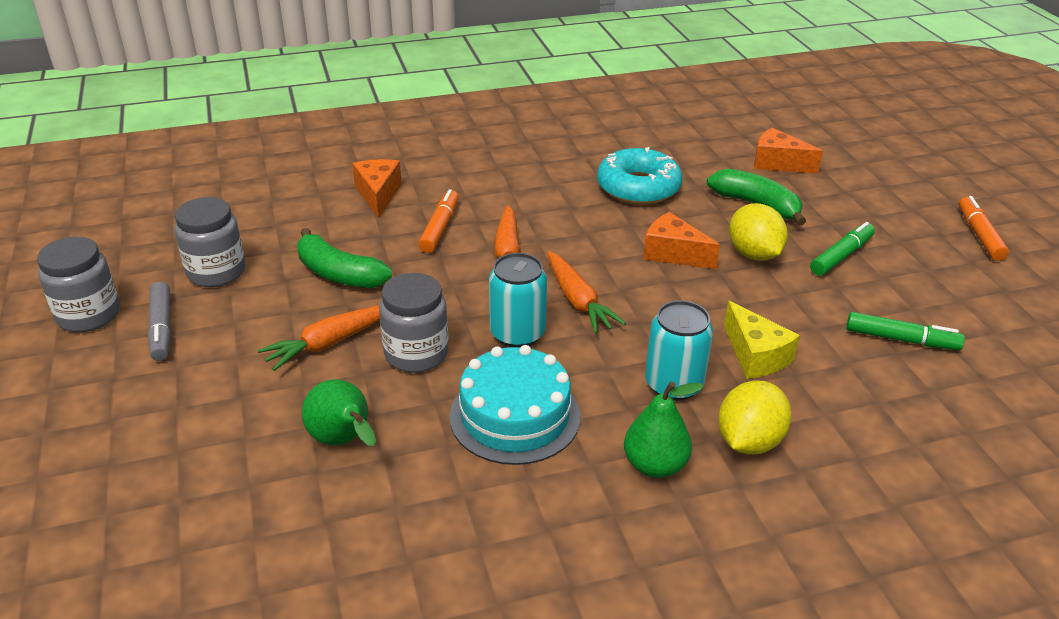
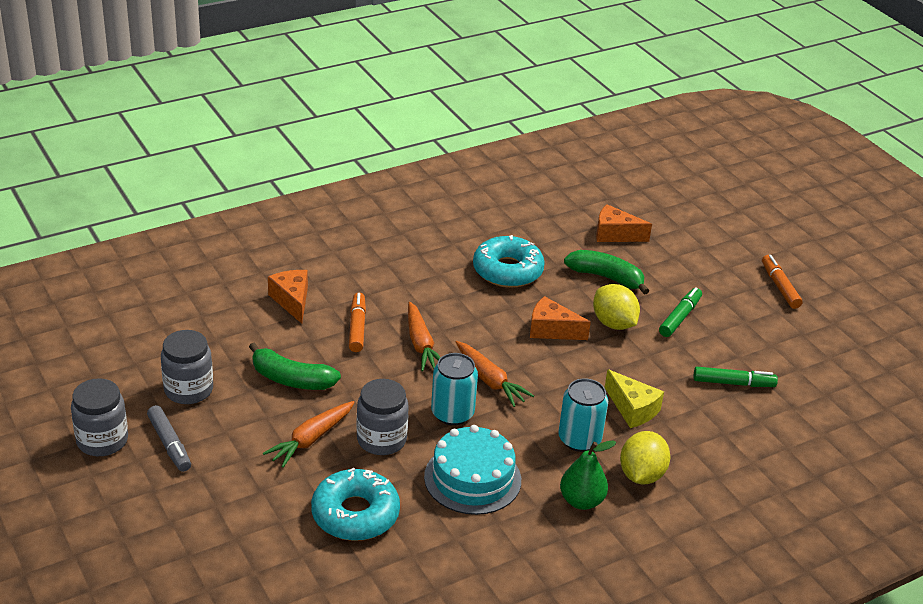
camera: 15 degrees left, 0 degrees up
green pear [302,379,376,446] -> turquoise donut [311,468,400,541]

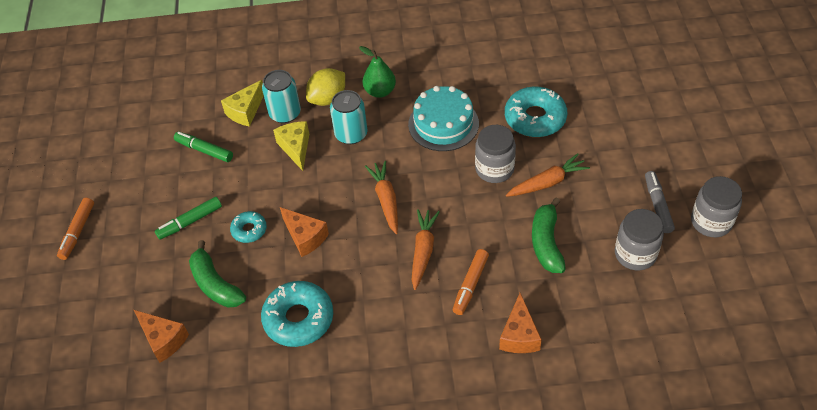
camera: 150 degrees left, 15 degrees up
green banana [249,343,341,390] -> green banana turned 135 degrees counterclockwise [532,198,566,273]
turquoise can [431,353,478,425] -> turquoise can moved to [262,70,301,123]
yellow lemon [593,284,640,330] -> turquoise donut [230,211,267,243]
none -> yellow cheese [221,80,264,127]

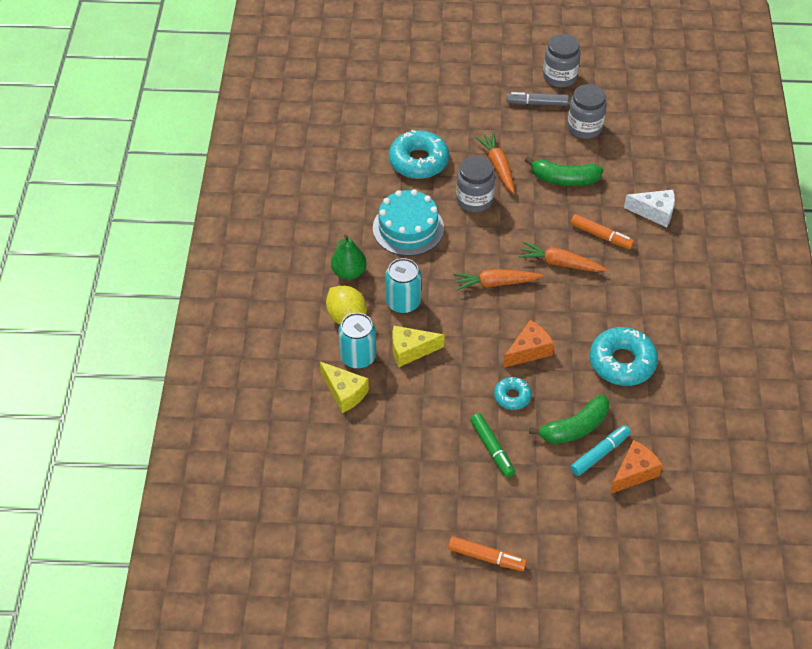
camera: 85 degrees left, 0 degrees up
green marker [174,132,233,162] -> none
orange cheese [499,293,542,353] -> white cheese [624,190,675,227]
none -> turquoise marker [570,425,631,476]

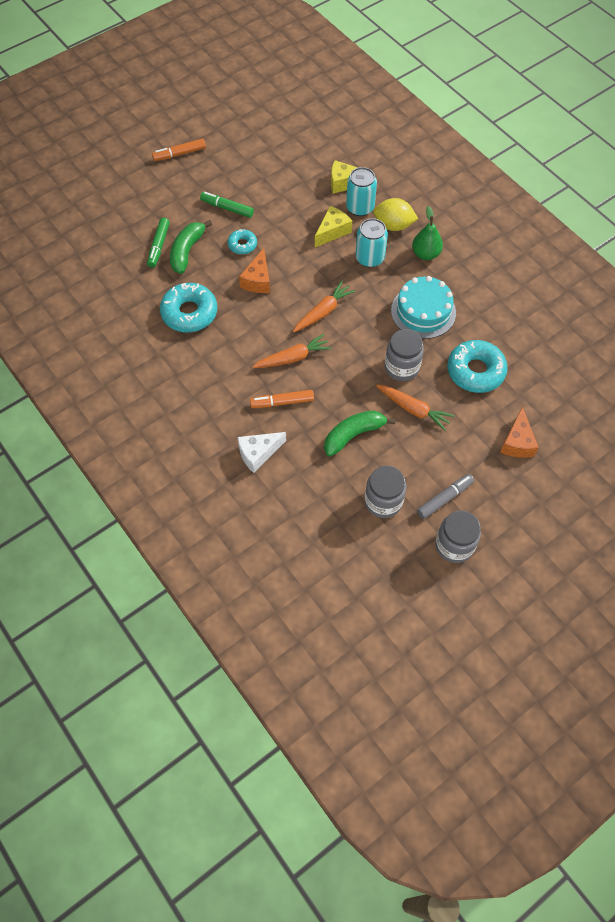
camera: 140 degrees right, 10 degrees up
turquoise marker [570,425,631,476] -> green marker [147,218,170,268]
orange cheese [610,440,663,494] -> orange cheese moved to [500,406,539,458]

